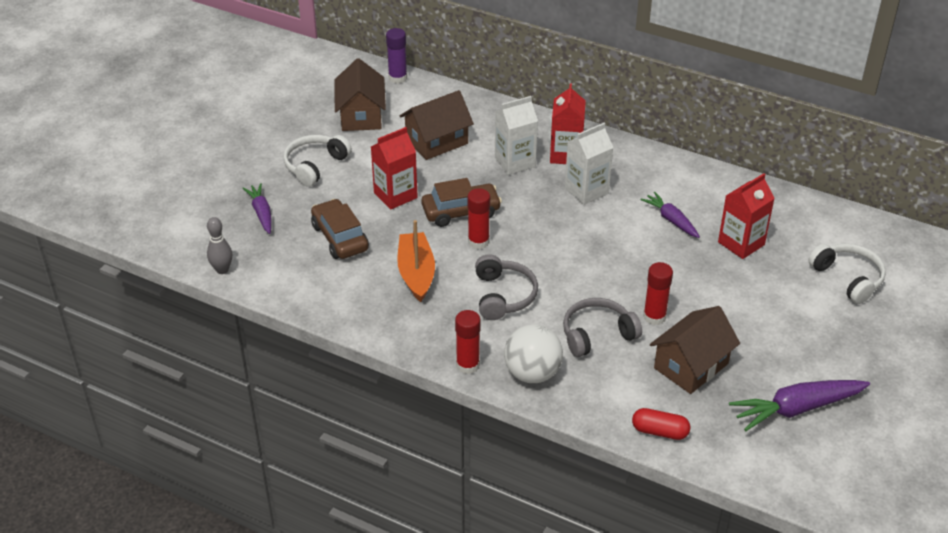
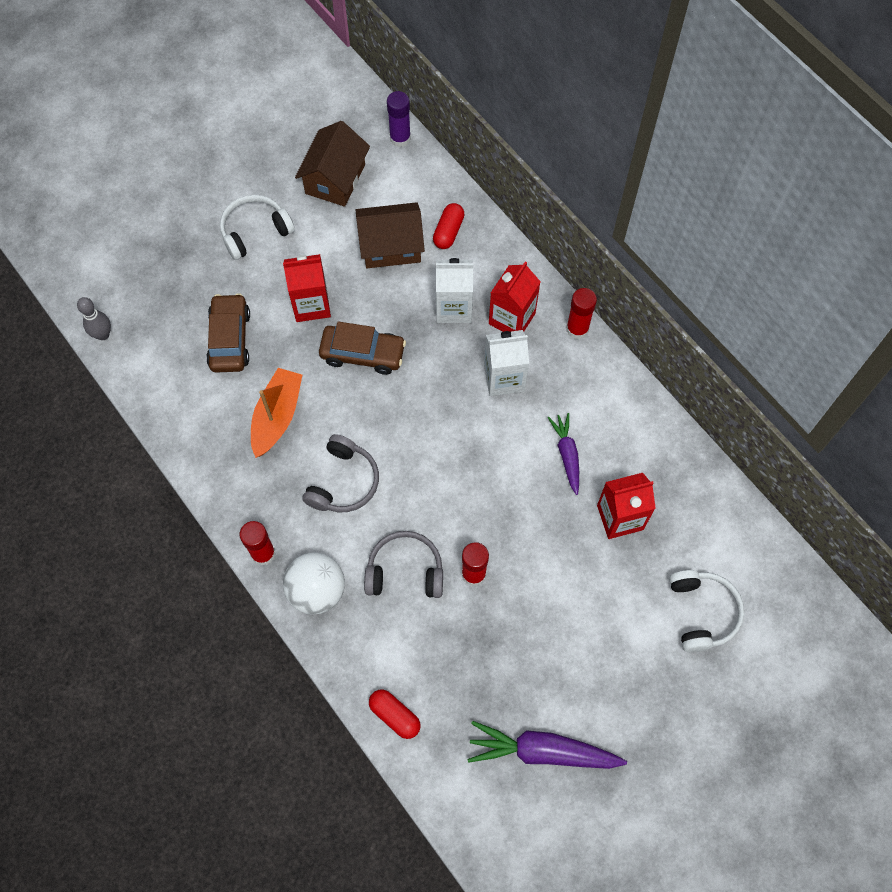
camera: 25 degrees right, 25 degrees up
purple carrot [243,183,272,234] -> none
red glue stick [467,188,490,249] -> red glue stick moved to [566,288,597,339]
brown house [650,306,740,394] -> none
none -> red capsule [433,203,465,249]

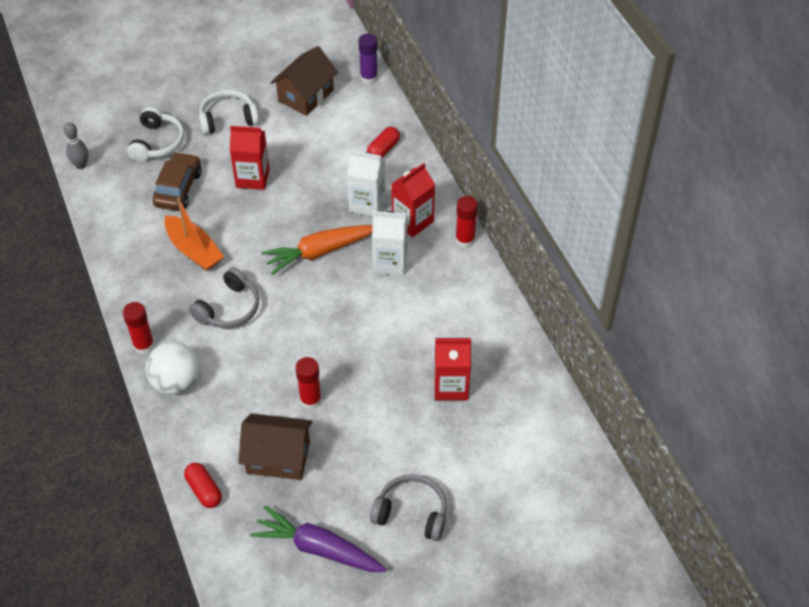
camera: 15 degrees right, 15 degrees down
orange boat [251,368,302,458] -> orange boat turned 105 degrees clockwise [164,198,224,271]
brown car [319,322,406,375] -> none
brown house [356,202,425,268] -> brown house moved to [238,413,312,480]
grey headphones [364,531,443,598] -> grey headphones moved to [370,474,447,541]
purple carrot [548,413,579,495] -> none
white headphones [669,570,744,652] -> white headphones moved to [127,107,184,162]
none -> orange carrot [261,225,373,275]

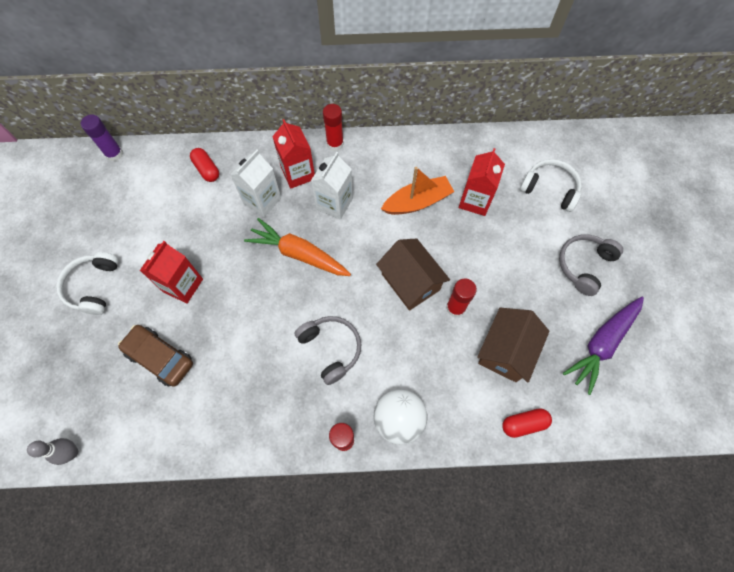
camera: 70 degrees left, 15 degrees up
white headphones [127,107,184,162] -> white headphones moved to [520,159,582,212]
orange boat [164,198,224,271] -> orange boat moved to [381,167,454,215]
orange carrot [261,225,373,275] -> orange carrot turned 120 degrees clockwise [244,218,351,276]
brown house [270,46,338,116] -> brown house moved to [376,238,450,311]

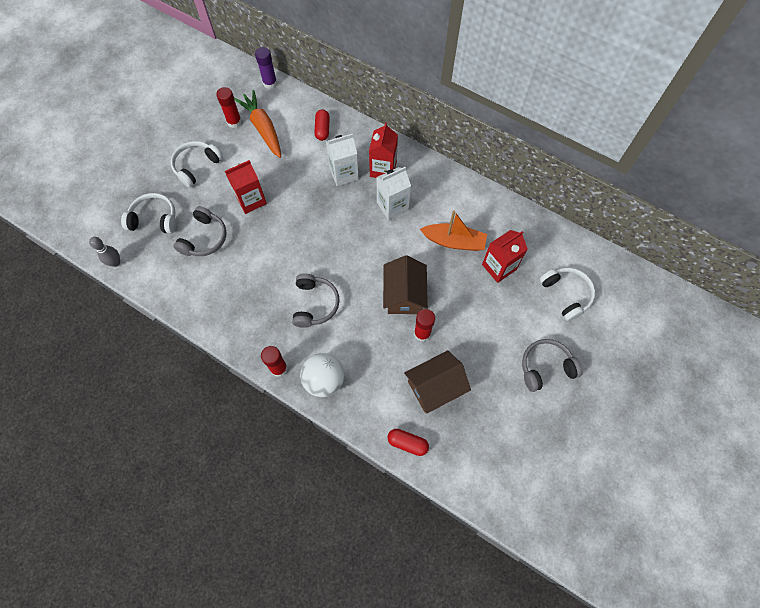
camera: 35 degrees right, 0 degrees up
brown car [118,325,193,387] -> grey headphones [173,206,227,256]
orange carrot [244,218,351,276] -> orange carrot moved to [234,90,281,158]
red glue stick [323,104,344,151] -> red glue stick moved to [216,87,242,128]
purple carrot [563,297,644,395] -> none
none -> white headphones [121,193,176,234]

